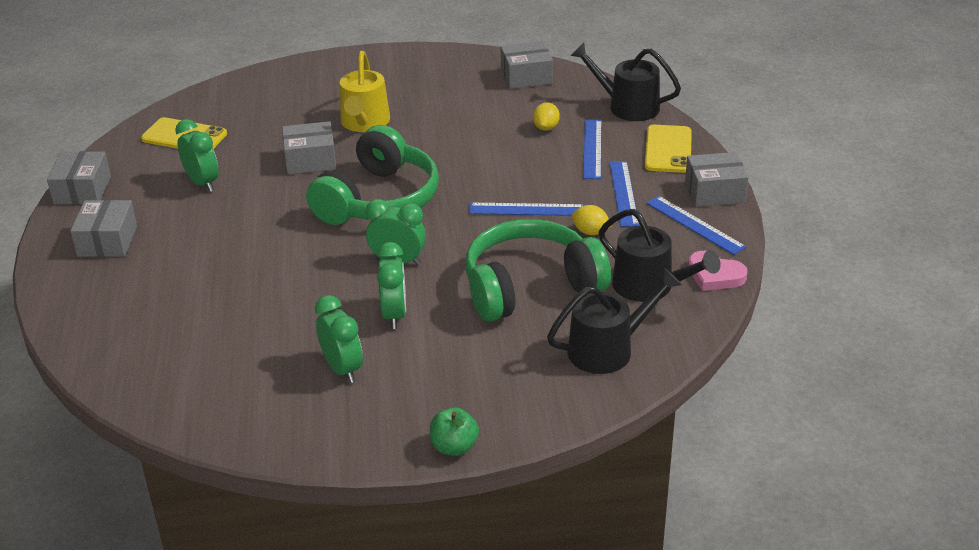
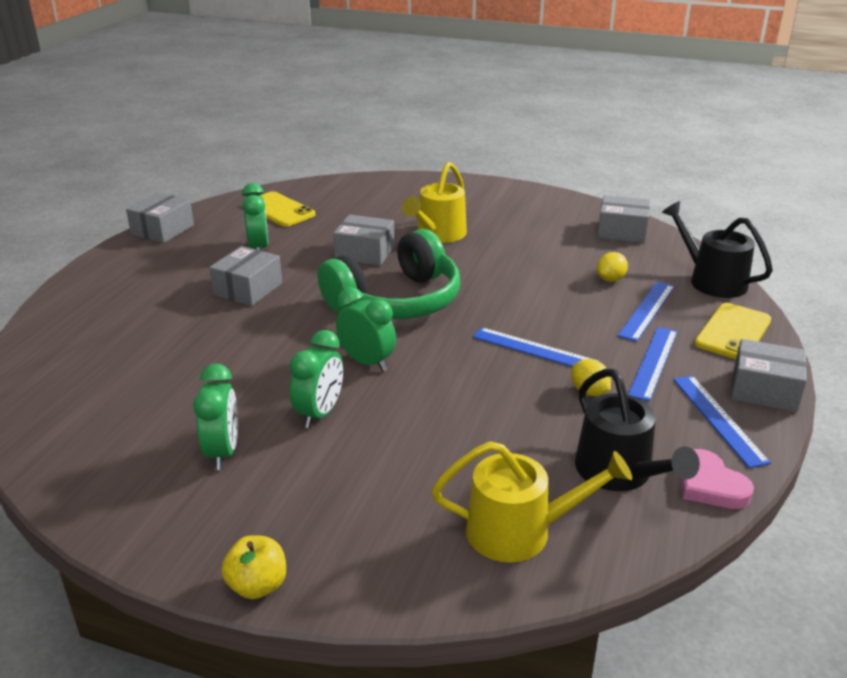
camera: 25 degrees right, 5 degrees down
grey box [70,200,137,257] -> grey box moved to [209,246,282,306]
green apple [430,407,479,456] -> yellow apple [221,535,286,599]
green headphones [465,219,611,321] -> none
black watering can [547,269,682,374] -> yellow watering can [432,441,632,563]

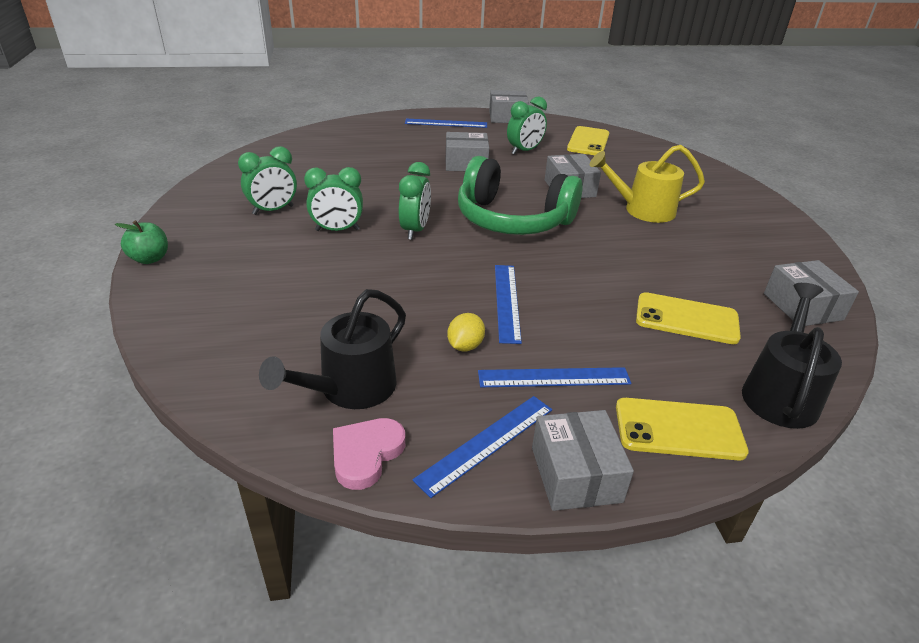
camera: 60 degrees right, 5 degrees up
yellow apple [221,535,286,599] -> green apple [115,220,168,264]
yellow watering can [432,441,632,563] -> none
yellow lemon [597,252,628,282] -> yellow phone [636,292,741,344]
blue ruler [618,282,675,342] -> blue ruler moved to [405,119,487,128]

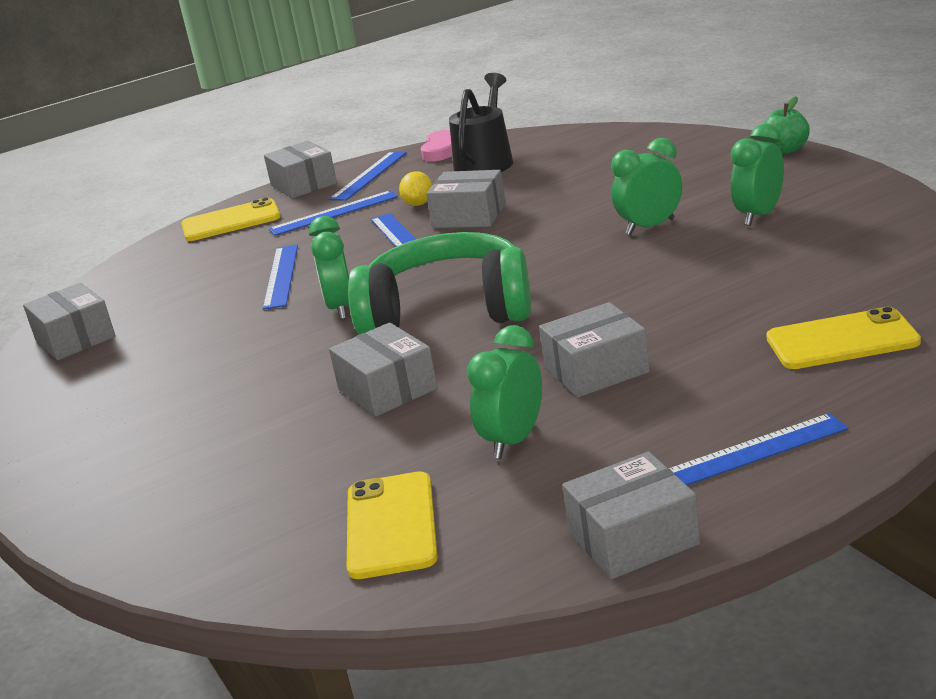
camera: 165 degrees right, 10 degrees down
green clock [399,162,431,240] -> green clock moved to [309,216,349,320]
yellow watering can [590,145,705,223] -> none
yellow phone [636,292,741,344] -> yellow phone moved to [766,307,921,369]
black watering can [742,283,842,429] -> none
none -> blue ruler [263,244,298,310]
none -> grey box [426,170,506,228]

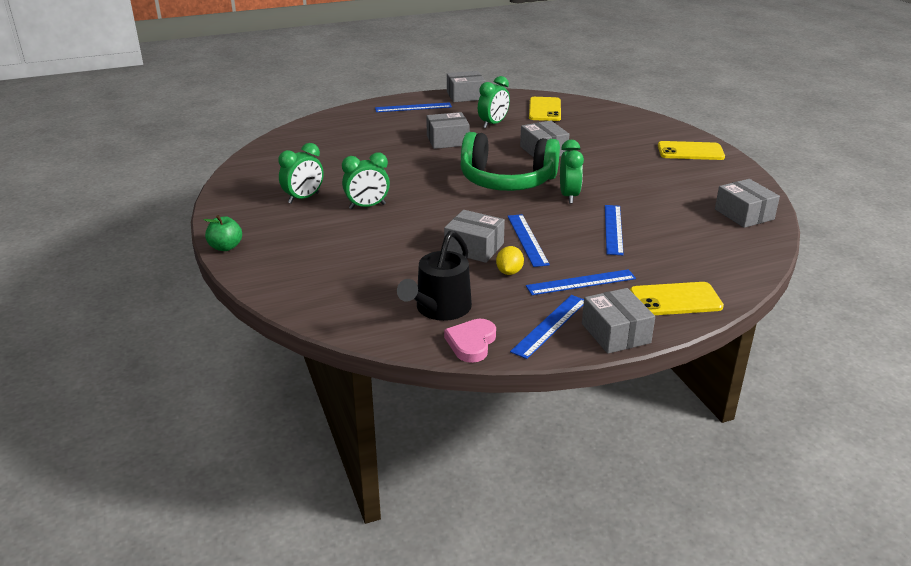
camera: 175 degrees left, 5 degrees up
yellow phone [766,307,921,369] -> yellow phone moved to [658,141,725,160]

